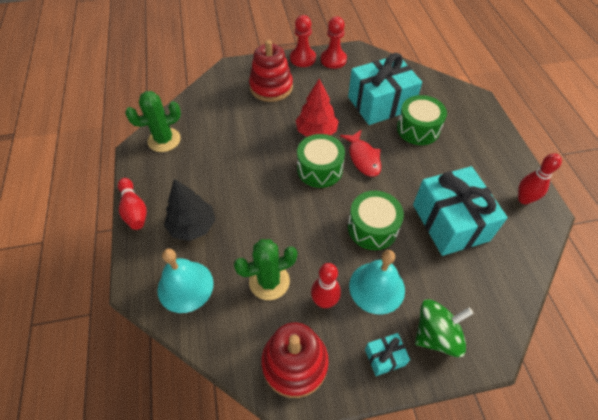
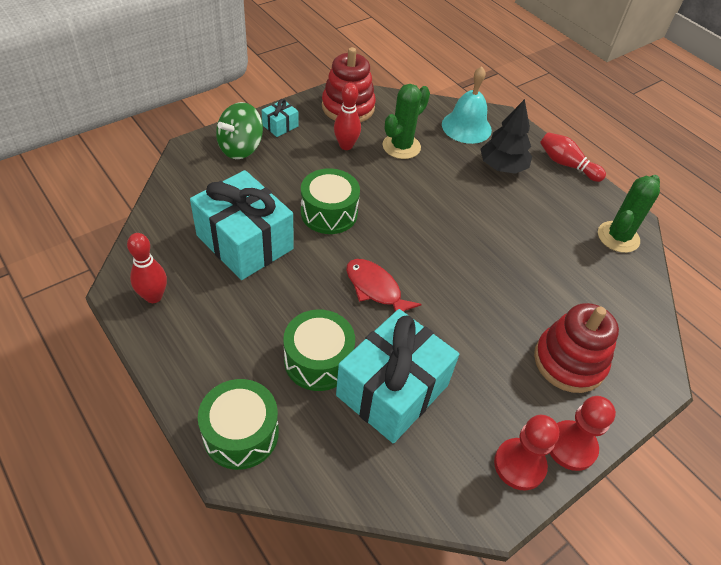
camera: 150 degrees right, 5 degrees down
red tree [296,79,339,137] -> none
green drum [297,134,345,188] -> green drum moved to [198,379,279,470]
turquoise bell [349,250,405,315] -> none

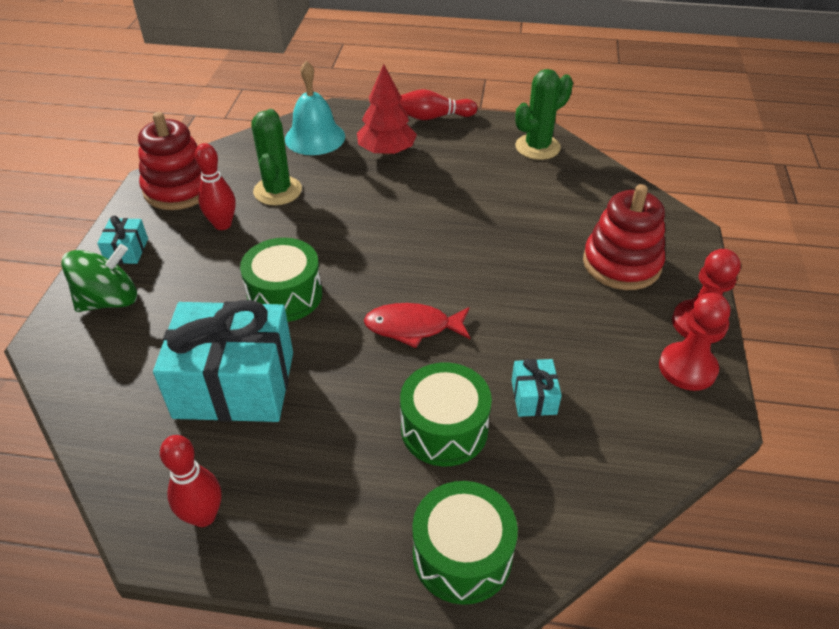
camera: 40 degrees left, 5 degrees down
green spinning top [216,102,263,159] -> green spinning top turned 120 degrees counterclockwise [61,244,137,312]
turquoise gift [336,309,459,443] -> turquoise gift [511,359,562,417], size x0.43
black tree [480,99,532,174] -> red tree [357,64,417,155]
green cactus [598,175,660,253] -> green cactus turned 60 degrees clockwise [515,69,573,160]

